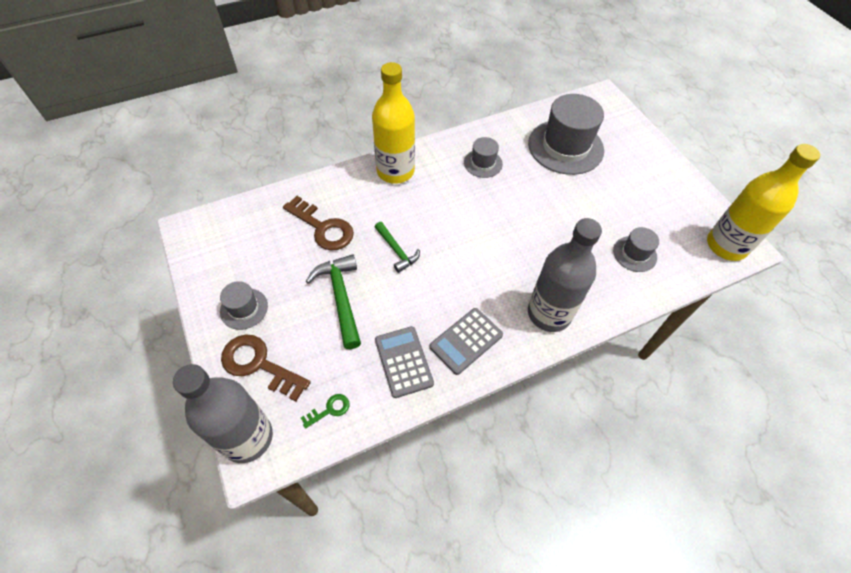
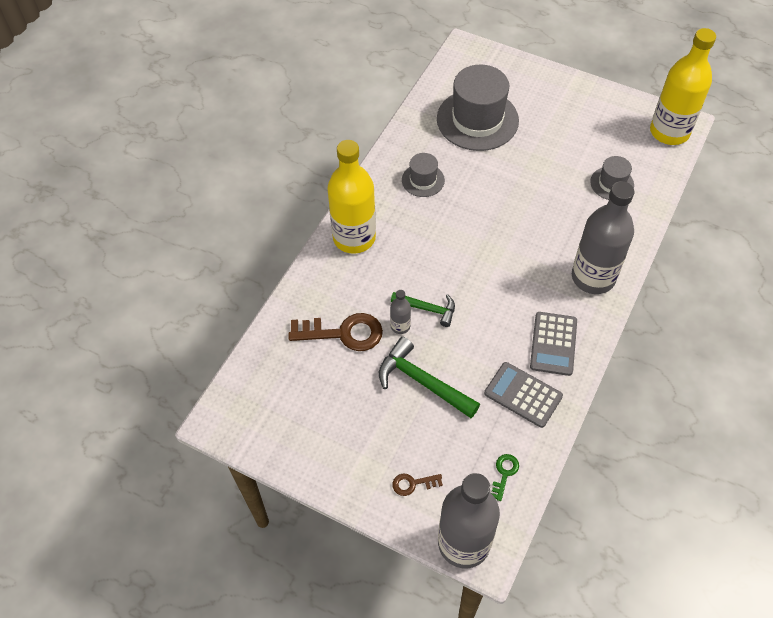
camera: 35 degrees left, 0 degrees up
grey hat [220,281,268,330] -> none
brown key [221,335,311,401] -> brown key [392,473,443,496], size x0.49
none -> grey bottle [390,290,411,334]

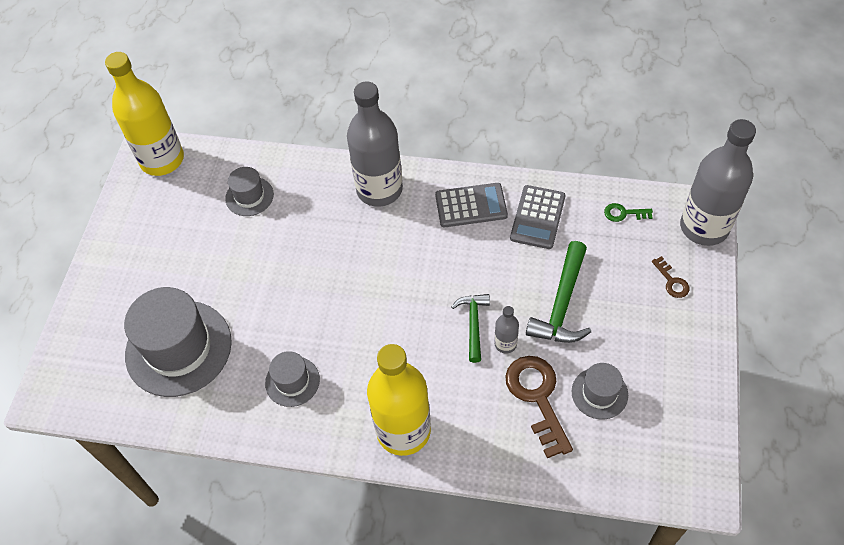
camera: 105 degrees left, 0 degrees up
none -> grey hat [572,363,628,419]

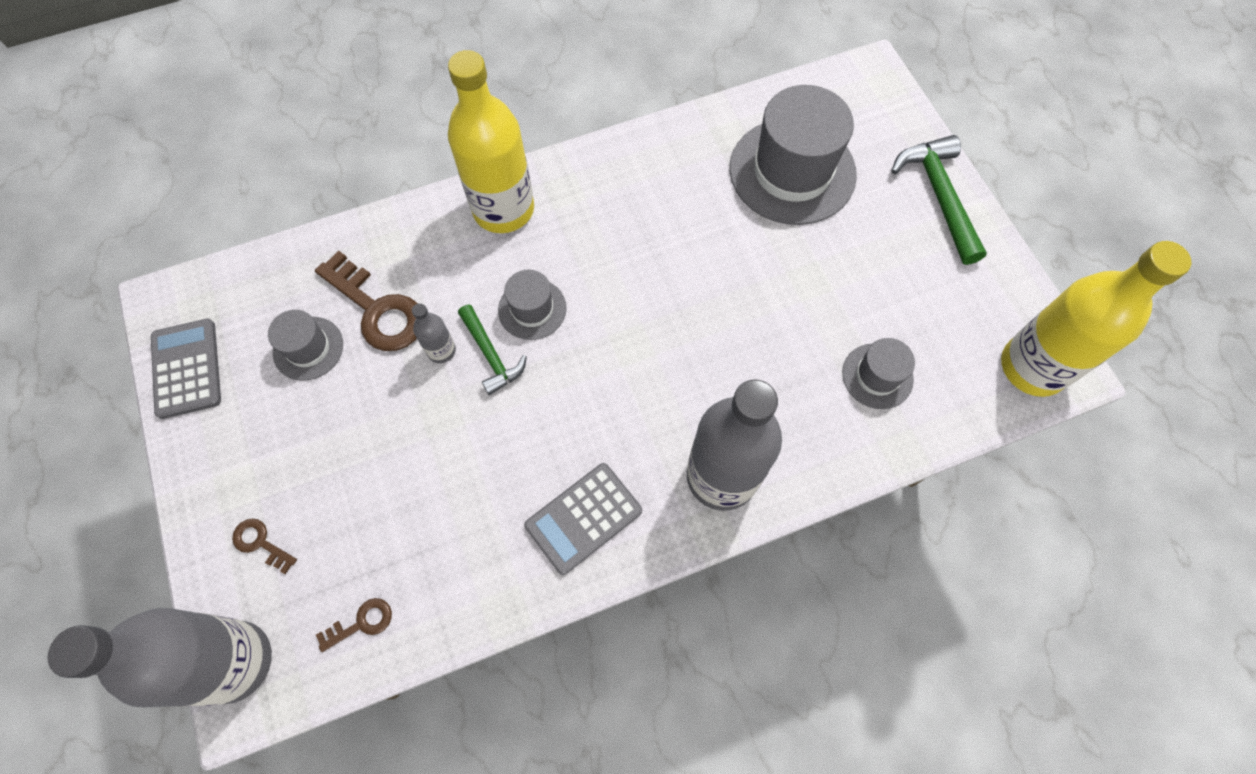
camera: 145 degrees right, 10 degrees up
grey hat [265,351,320,407] -> grey hat moved to [498,270,567,340]
grey calculator [510,185,565,249] -> grey calculator moved to [151,319,221,419]
green hammer [526,241,591,343] -> green hammer moved to [891,135,987,265]
green key [604,203,653,222] -> brown key [316,598,392,652]

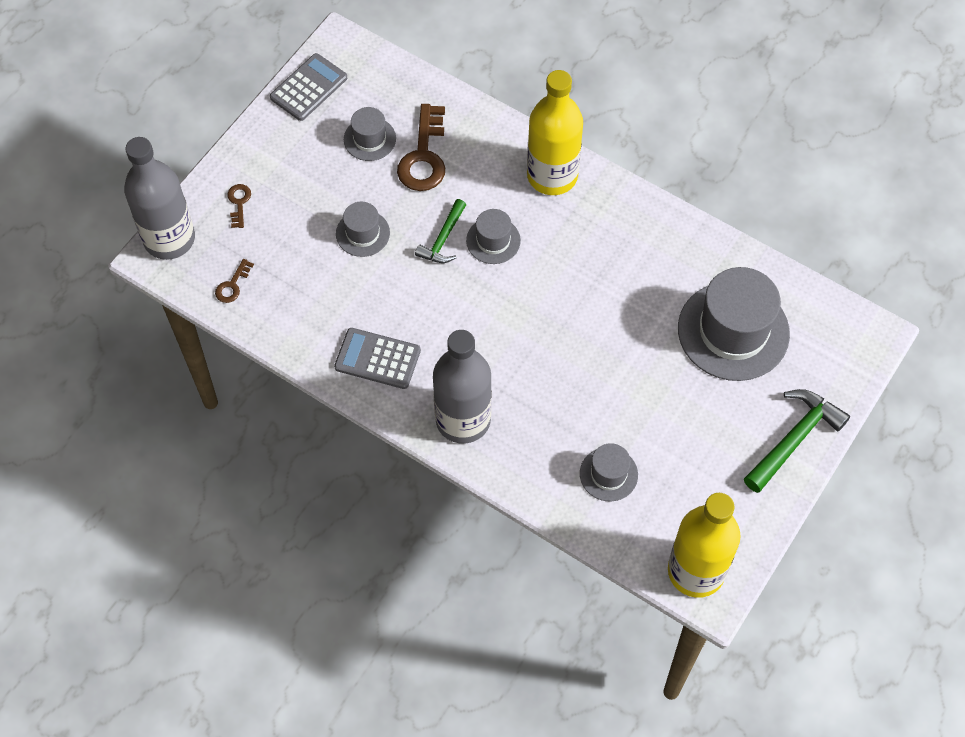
camera: 55 degrees right, 5 degrees down
brown key [316,598,392,652] -> brown key turned 90 degrees clockwise [215,259,254,303]
grey bottle [412,303,456,363] -> none
none -> grey hat [336,202,390,257]

